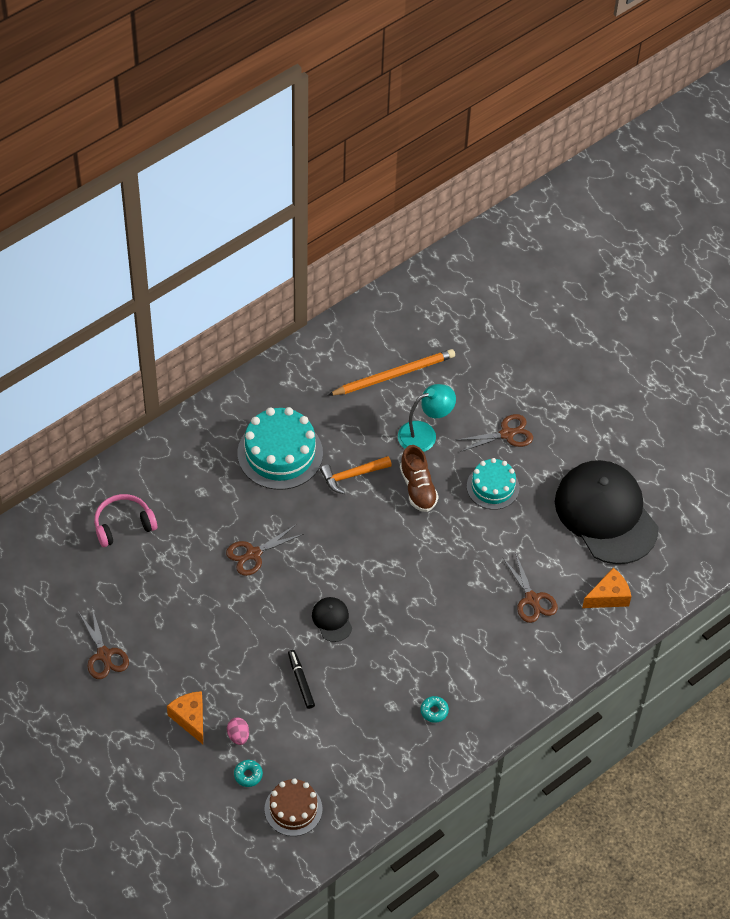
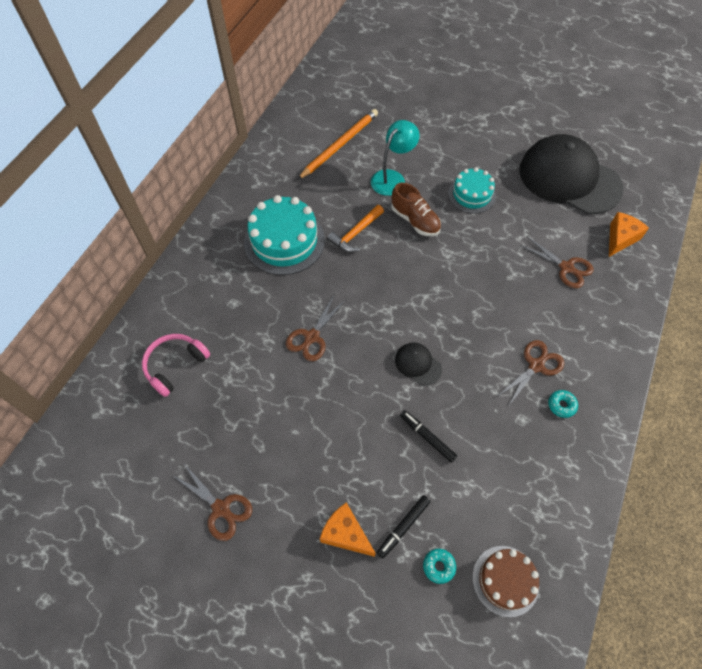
camera: 25 degrees left, 5 degrees up
pink egg [227,717,249,745] -> black marker [377,495,431,558]
brown scissors [457,414,533,452] -> brown scissors moved to [496,340,564,407]

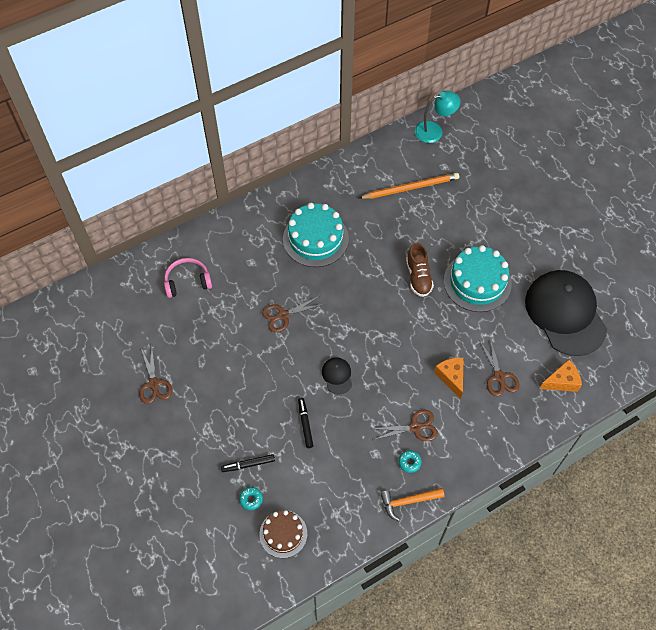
camera: 35 degrees right, 0 degrees up
orange cheese [320,502,376,557] -> orange cheese moved to [434,357,463,399]
orange hammer [327,205,384,252] -> orange hammer moved to [380,488,445,521]
turquoise lamp [371,120,420,196] -> turquoise lamp moved to [415,91,460,143]
turquoise cake [448,167,496,214] -> turquoise cake [444,245,512,312], size x1.63

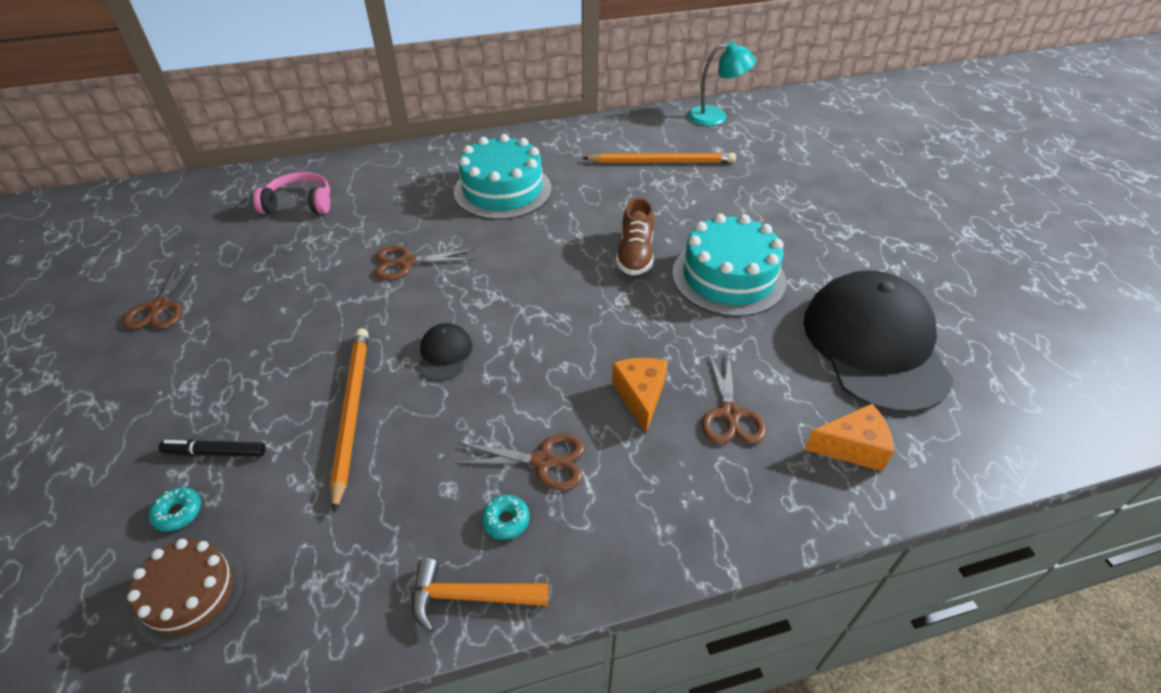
camera: 15 degrees right, 15 degrees down
black marker [298,398,313,448] -> orange pencil [330,328,368,513]

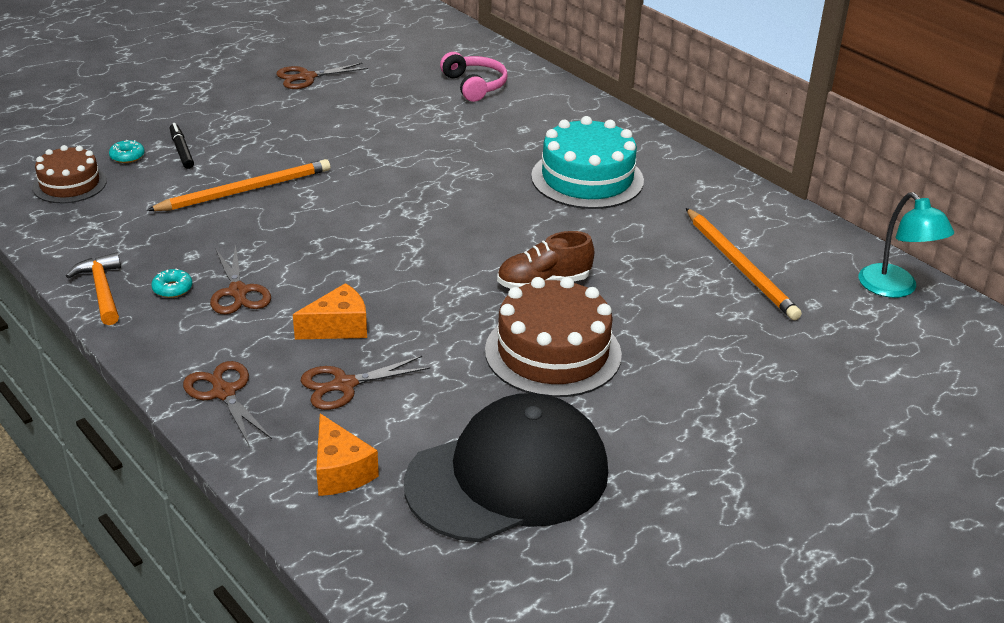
camera: 65 degrees right, 10 degrees down
brown scissors [375,246,475,280] -> brown scissors moved to [183,361,272,445]
black cap [418,323,472,381] -> none
turquoise cake [672,214,786,317] -> brown cake [485,277,622,397]

